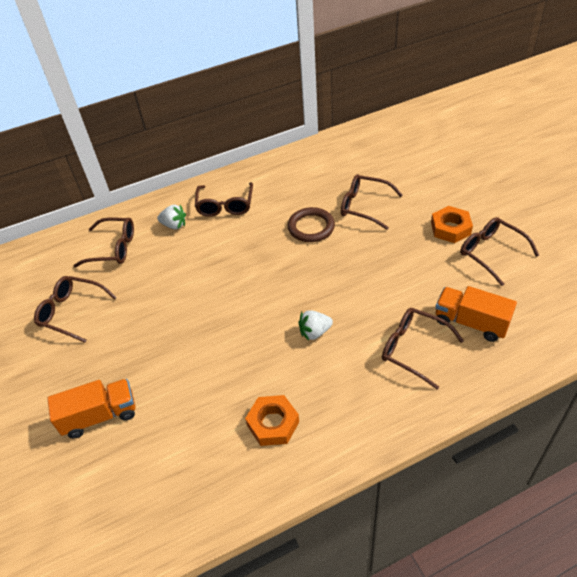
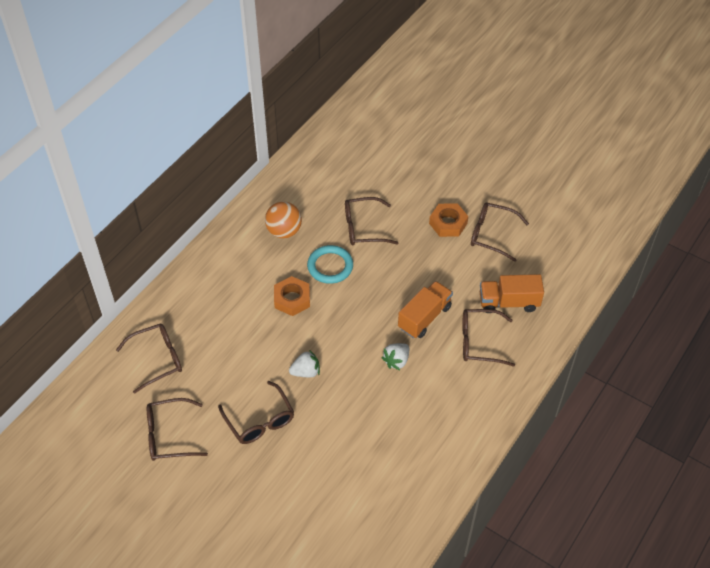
camera: 35 degrees left, 5 degrees up
orange truck [48,379,135,438] -> orange truck moved to [398,281,453,338]
white strawberry [157,205,186,229] -> white strawberry moved to [289,350,320,377]
brown glasses [195,182,253,217] -> brown glasses moved to [218,381,294,444]
orange nut [245,395,299,446] -> orange nut moved to [274,276,310,316]
brown ring [288,207,335,242] -> turquoise ring [307,245,353,284]
none -> orange ball [265,202,302,238]

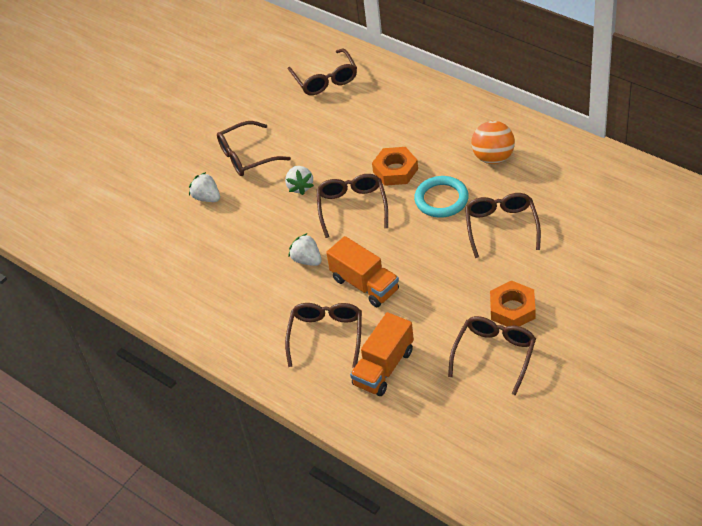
camera: 100 degrees right, 5 degrees down
brown glasses [147,398,208,461] -> brown glasses moved to [316,174,388,238]
orange truck [480,274,544,313] -> orange truck turned 150 degrees counterclockwise [350,312,414,396]
none -> white strawberry [189,172,220,202]

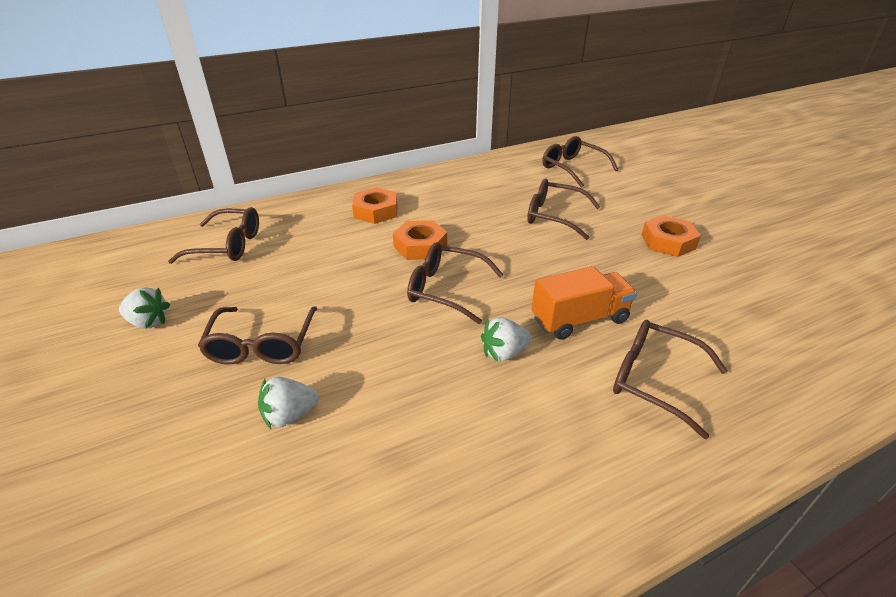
camera: 70 degrees left, 10 degrees down
white strawberry [285,166,314,195] -> white strawberry moved to [119,287,170,328]
orange truck [350,312,414,396] -> none
turquoise ring [414,176,469,218] -> none
brown glasses [448,316,536,395] -> brown glasses moved to [542,136,619,188]
orange ball [471,121,515,164] -> none
none -> orange nut [352,187,398,224]

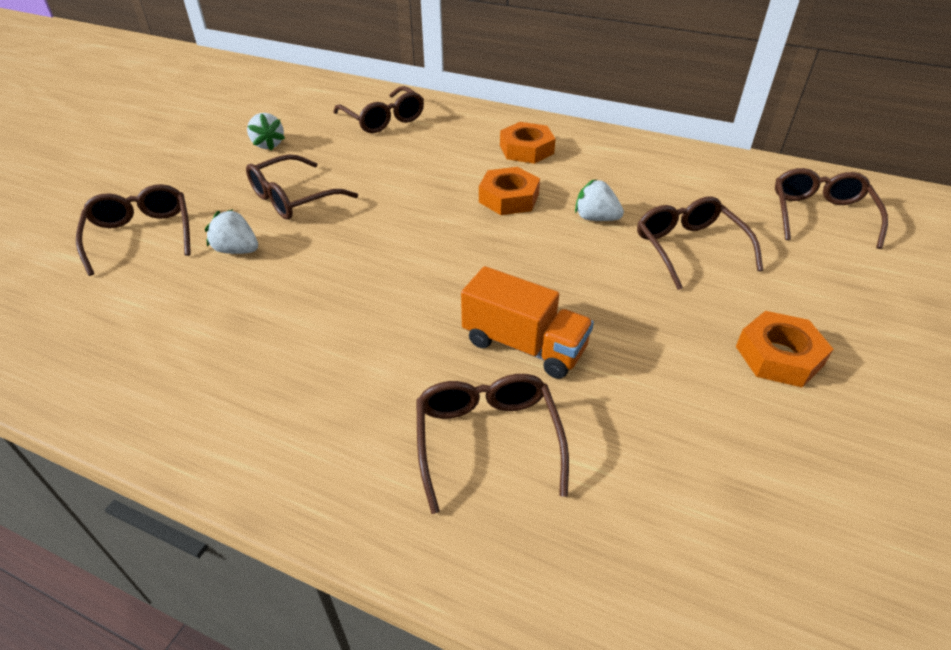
camera: 50 degrees right, 5 degrees up
brown glasses [407,242,504,324] -> brown glasses moved to [76,184,191,276]
white strawberry [481,317,531,362] -> white strawberry moved to [575,179,624,221]

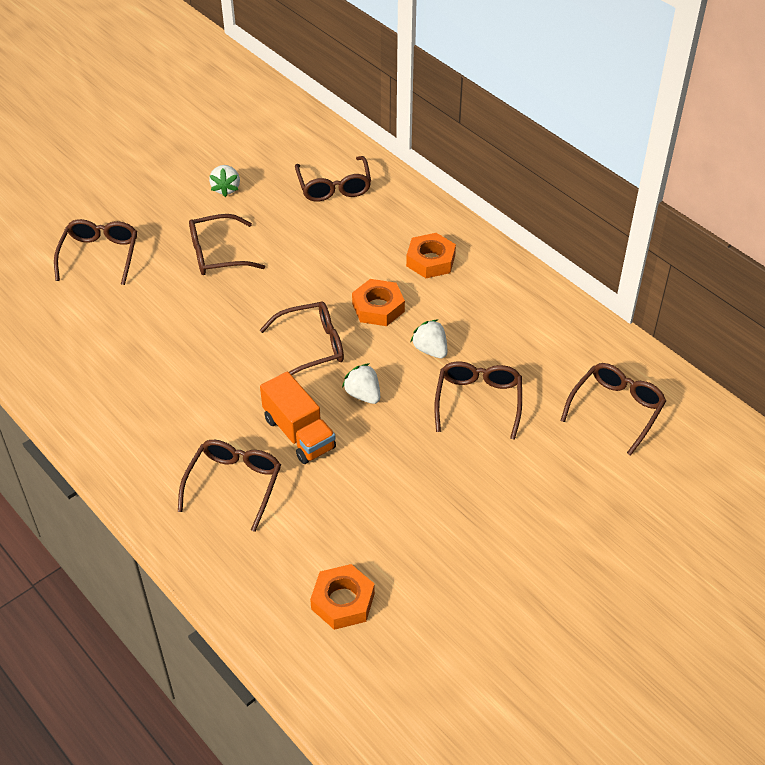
camera: 25 degrees right, 5 degrees up
white strawberry [205,209,258,254] -> white strawberry moved to [342,363,380,404]
orange nut [736,311,833,387] -> orange nut moved to [310,564,375,630]
none -> brown glasses [260,301,344,375]

